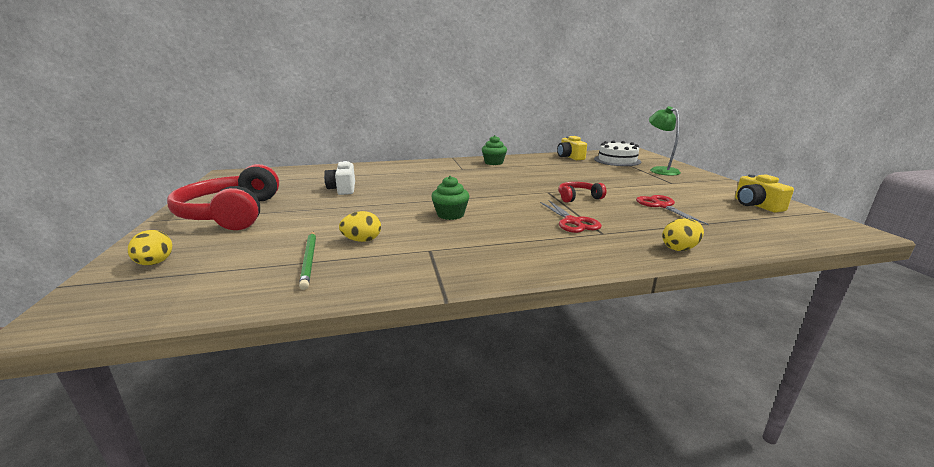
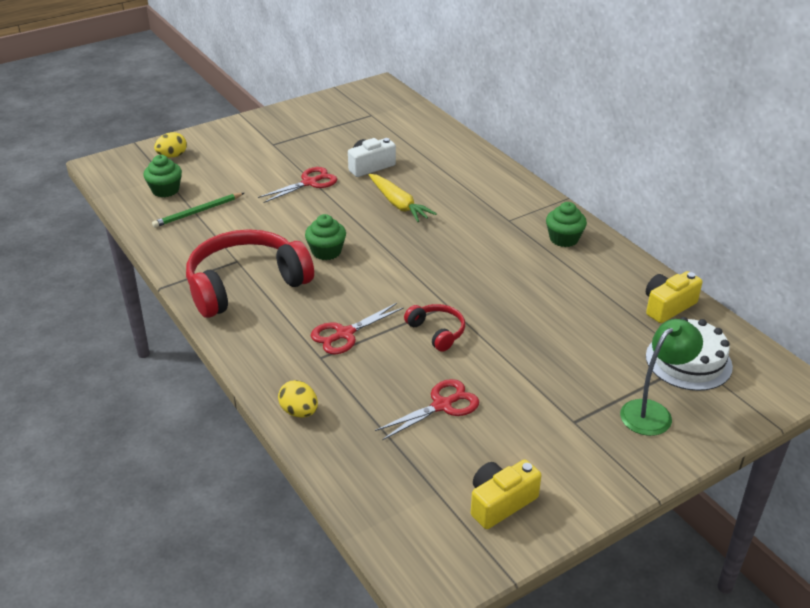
camera: 70 degrees right, 15 degrees up
red headphones [167,164,279,230] -> red headphones moved to [186,229,314,318]
yellow egg [339,211,381,242] -> none
none -> green cupcake [144,155,182,197]
none -> red scissors [258,167,337,203]
none -> yellow carrot [369,174,437,222]

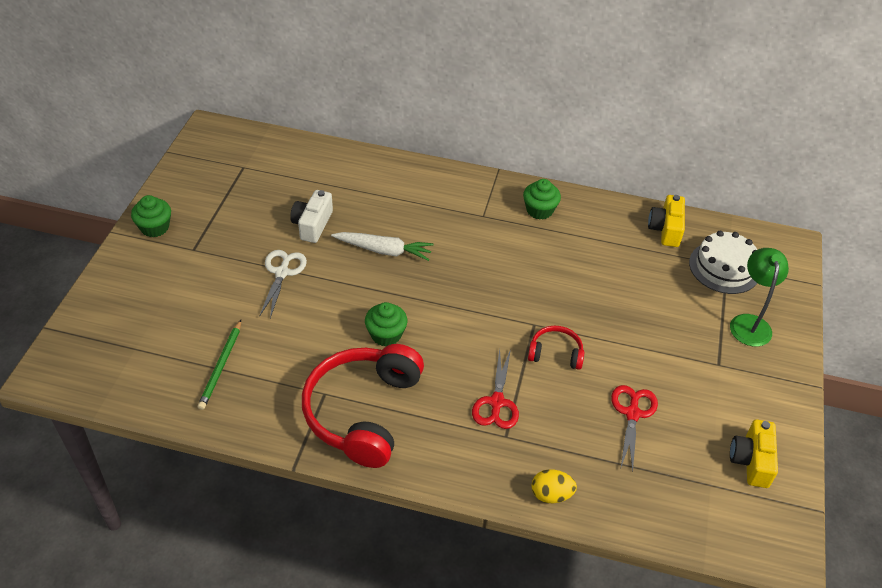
camera: 45 degrees left, 10 degrees up
green cupcake [144,155,182,197] -> green cupcake moved to [131,195,171,237]
yellow egg [154,132,187,157] -> none
red scissors [258,167,337,203] -> white scissors [259,250,307,318]
yellow carrot [369,174,437,222] -> white carrot [331,232,434,261]

